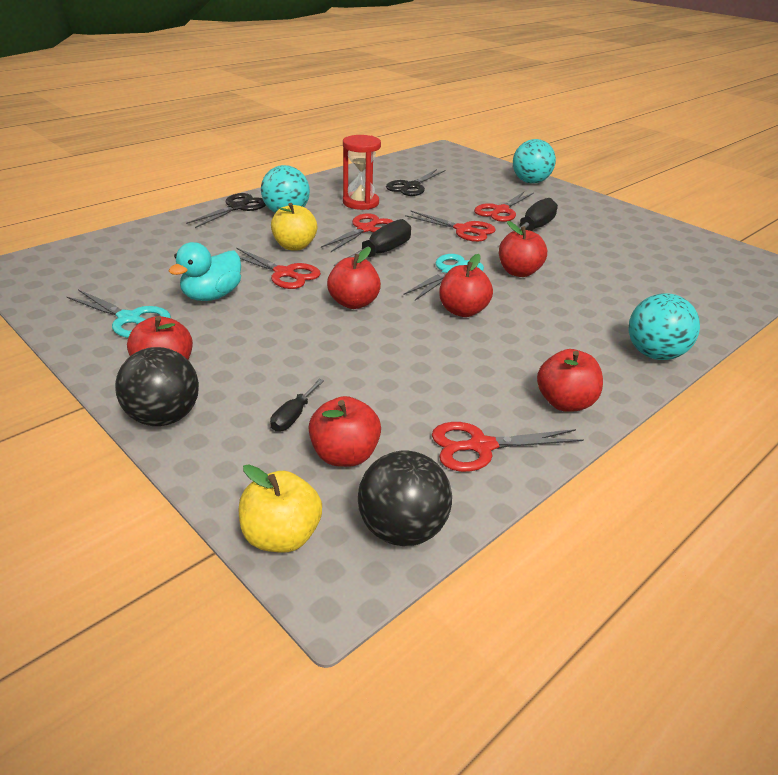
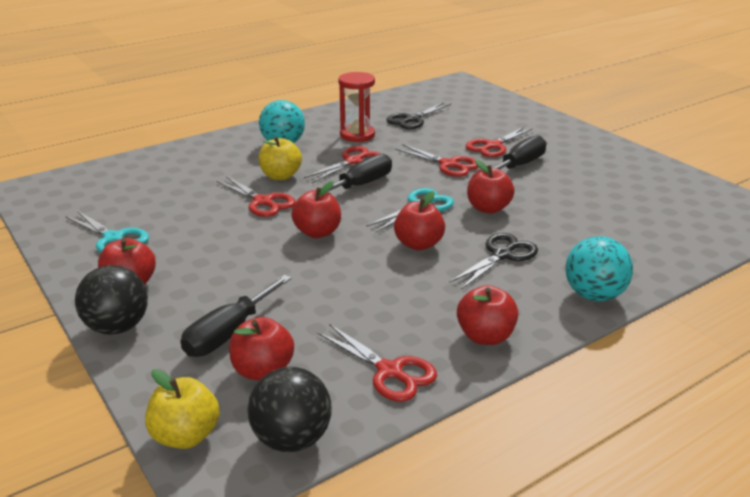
camera: 10 degrees right, 5 degrees down
turquoise duck [169,242,241,301] -> none
black scissors [186,193,266,228] -> black scissors moved to [450,233,538,289]
black screwdriver [270,379,324,432] -> black screwdriver [181,275,292,357], size x1.86
red scissors [432,422,583,472] -> red scissors turned 135 degrees counterclockwise [317,324,437,402]
turquoise ball [513,139,556,184] -> none

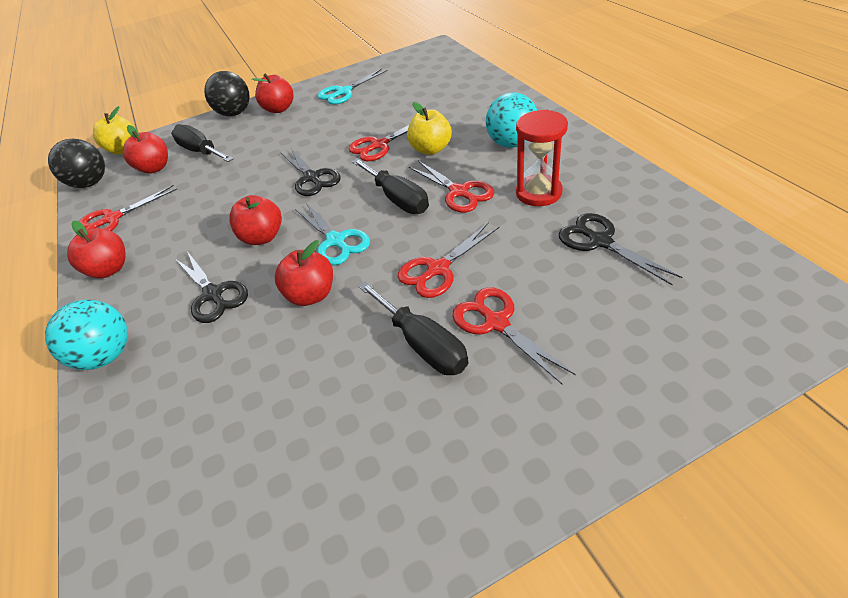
camera: 105 degrees right, 15 degrees up
red apple [291,181,341,238] -> black scissors [281,147,341,196]

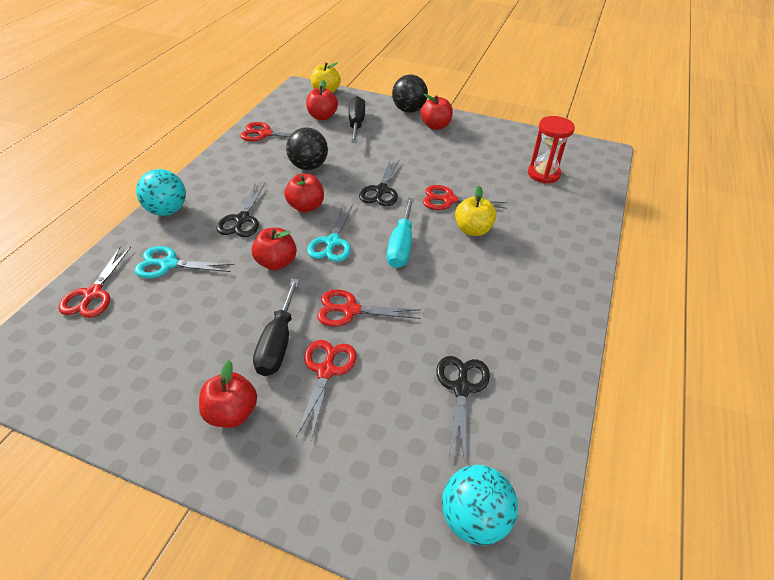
camera: 40 degrees right, 0 degrees up
black ball [48,139,105,188] -> black ball moved to [286,127,328,170]
red apple [67,221,126,278] -> red apple moved to [199,360,257,428]
turquoise scissors [317,69,388,105] -> turquoise scissors moved to [135,246,235,278]
black screwdriver [352,158,429,214] -> turquoise screwdriver [387,198,414,268]
red scissors [409,160,494,213] -> red scissors moved to [58,247,131,318]
turquoise ball [486,93,537,148] -> turquoise ball moved to [442,465,518,546]
red hourglass [516,110,568,206] -> red hourglass moved to [528,116,575,183]

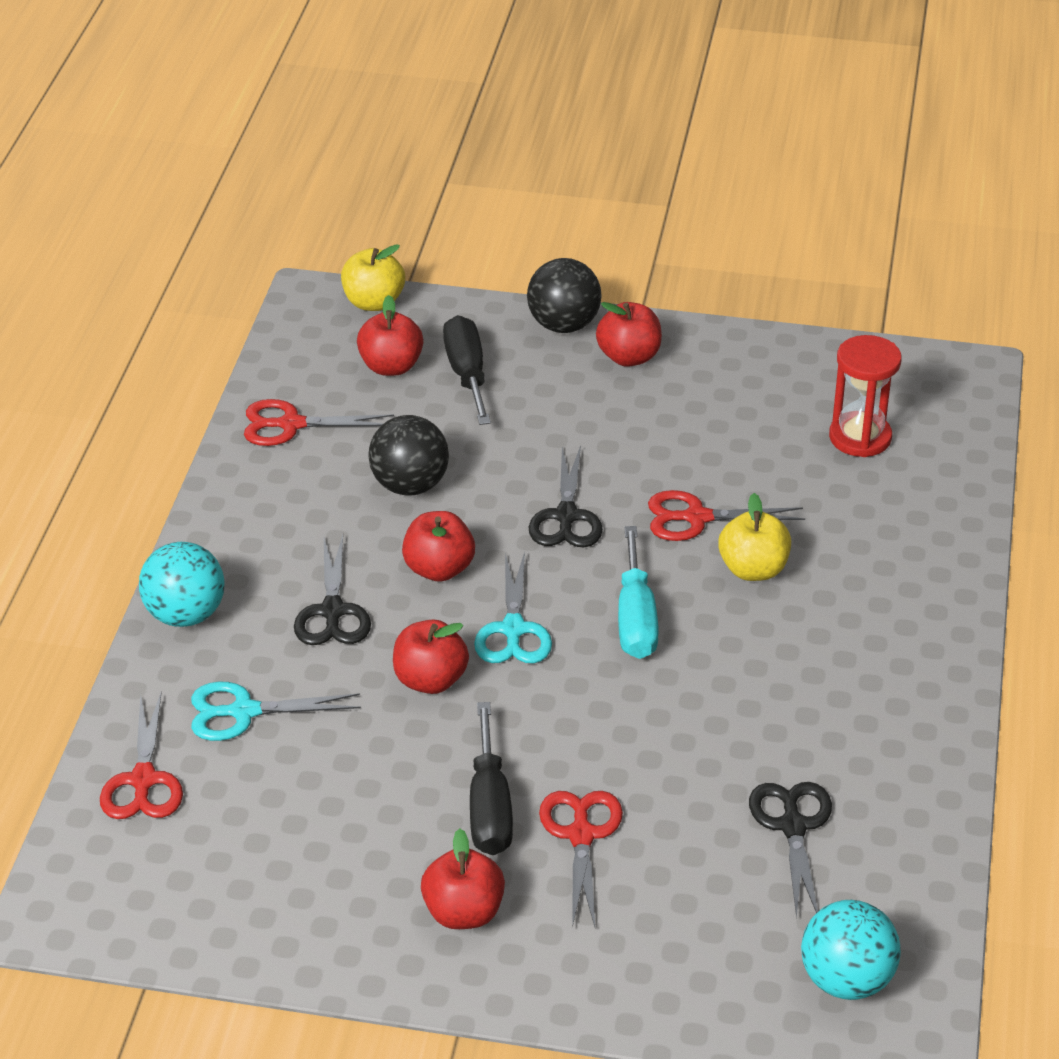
camera: 10 degrees left, 5 degrees down
red scissors [317,290,421,327] -> none

